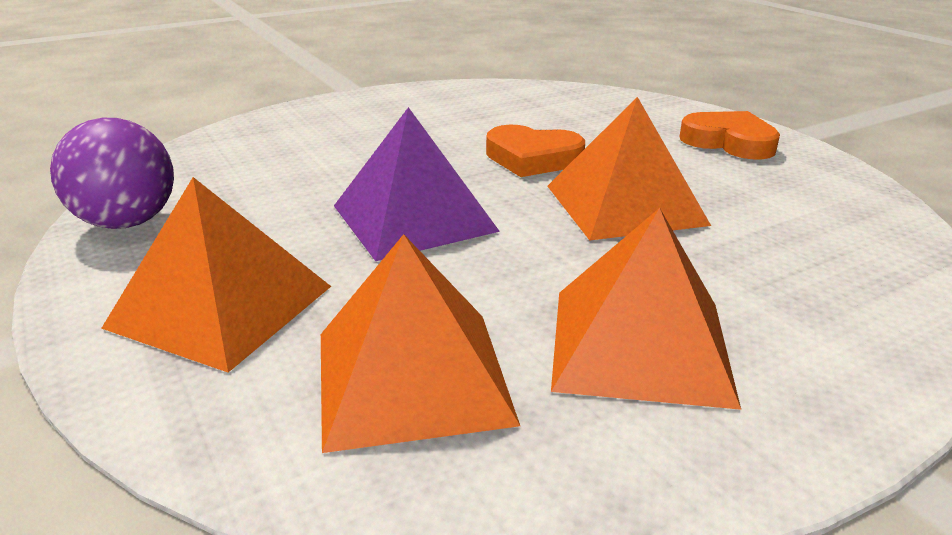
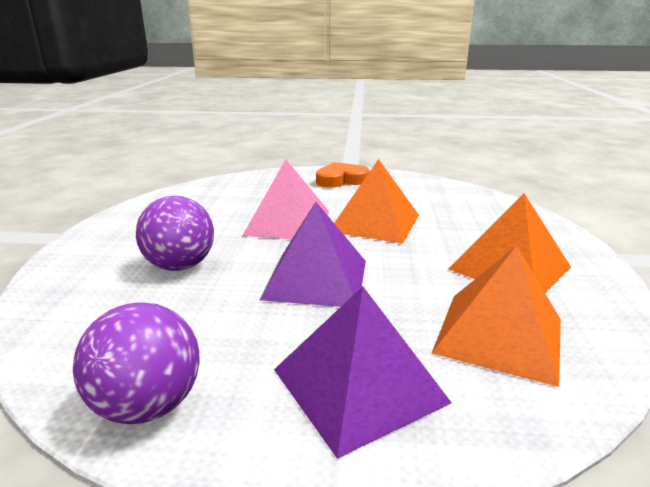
camera: 55 degrees left, 5 degrees down
orange pyramid [101,177,331,373] -> purple pyramid [274,286,452,459]
orange heart [486,125,585,177] -> pink pyramid [242,159,329,239]
none -> purple ball [136,196,214,271]

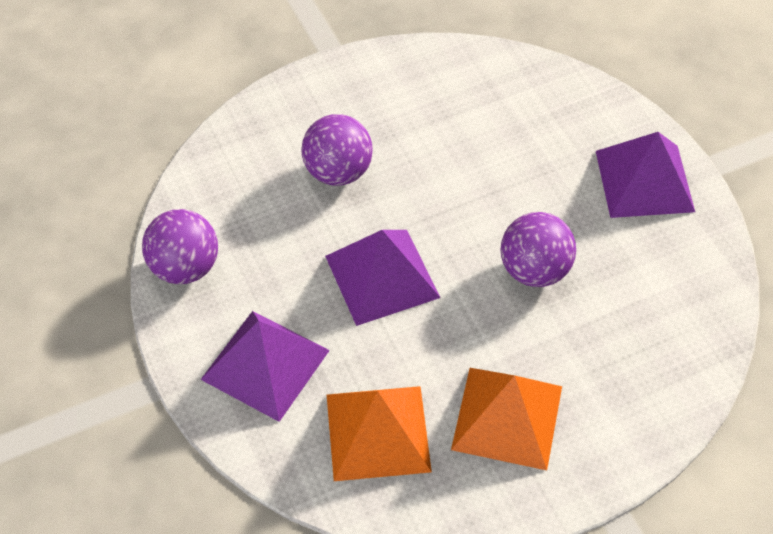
camera: 60 degrees right, 30 degrees up
pink pyramid [242,159,329,239] -> none
orange heart [316,162,370,188] -> purple pyramid [596,132,695,218]
orange pyramid [334,159,419,244] -> purple ball [500,212,576,287]

